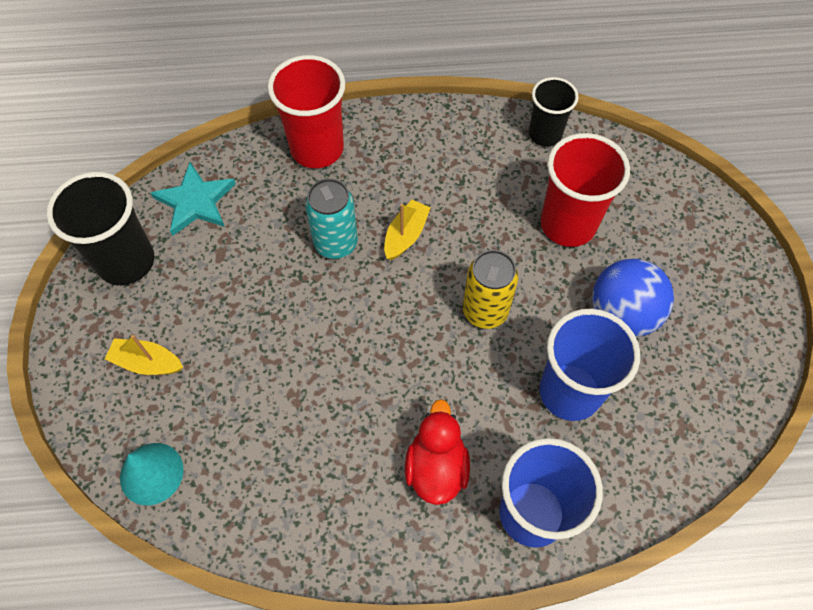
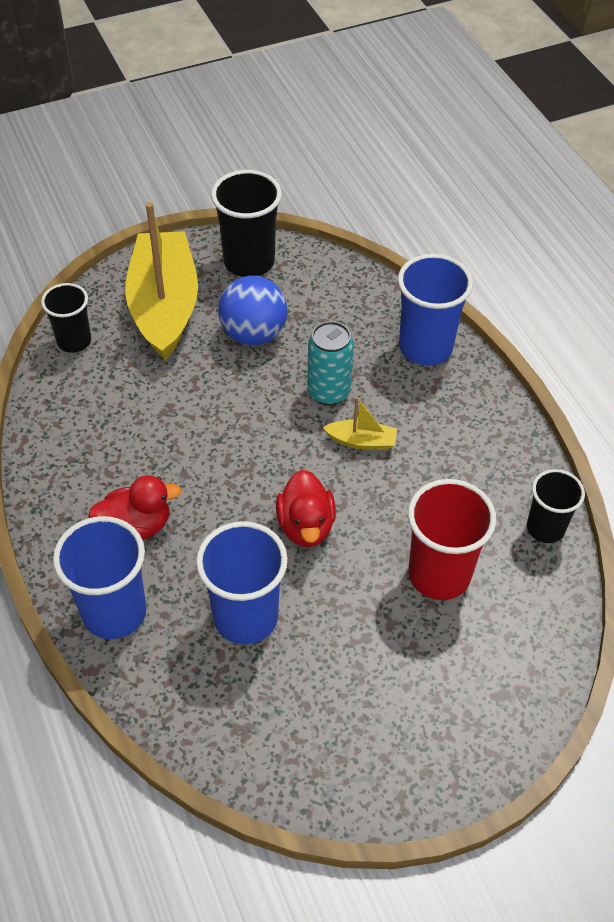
camera: 70 degrees right, 10 degrees down
yellow boat [105,335,183,375] -> yellow boat [125,202,198,360], size x2.41
turquoise cone [120,443,184,505] -> black cup [41,283,91,353]
turquoise star [151,162,236,236] -> none
red cup [268,55,345,168] -> blue cup [398,254,473,365]
yellow can [463,250,518,329] -> red duck [276,470,336,547]
blue ball [592,259,674,337] -> blue ball moved to [218,276,287,345]

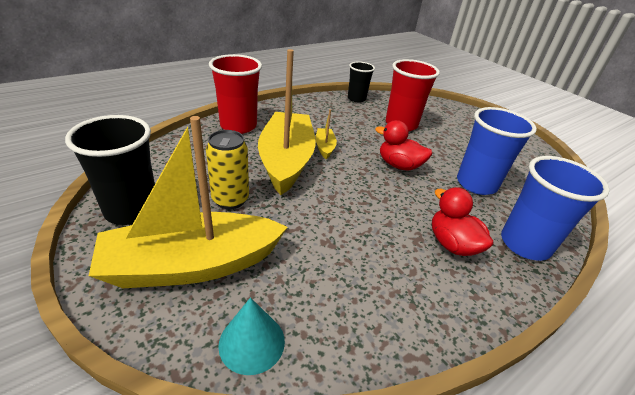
camera: 105 degrees left, 15 degrees down
black cup [41,283,91,353] -> turquoise cone [218,297,285,375]
blue ball [218,276,287,345] -> yellow can [206,130,249,209]
red duck [276,470,336,547] -> red duck turned 135 degrees counterclockwise [375,120,432,171]
turquoise can [307,321,354,405] -> yellow boat [258,49,316,195]
blue cup [398,254,473,365] -> red cup [209,54,262,134]

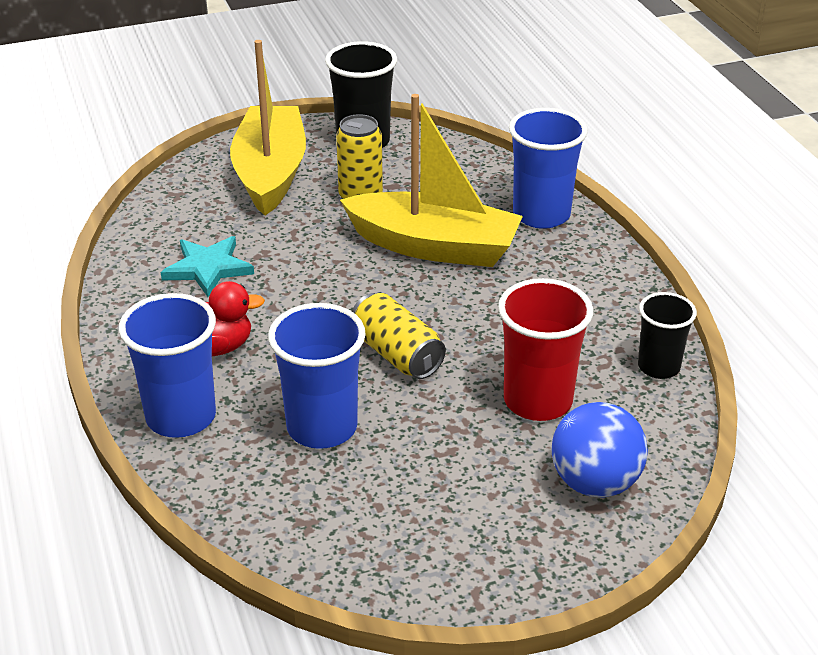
camera: 110 degrees right, 0 degrees up
red cup [209,54,262,134] -> blue cup [509,108,588,229]
turquoise cone [218,297,285,375] -> none
yellow boat [315,109,337,159] -> none
red duck [375,120,432,171] -> yellow can [352,293,446,379]
none -> turquoise star [161,236,254,297]
none -> blue ball [552,402,648,498]

